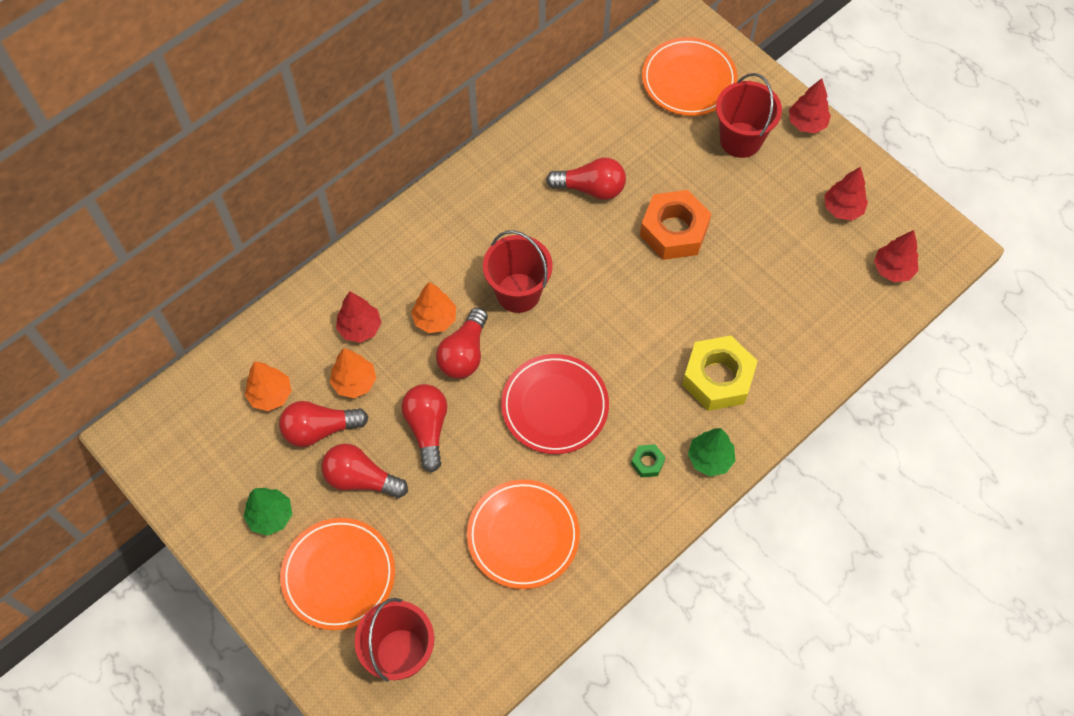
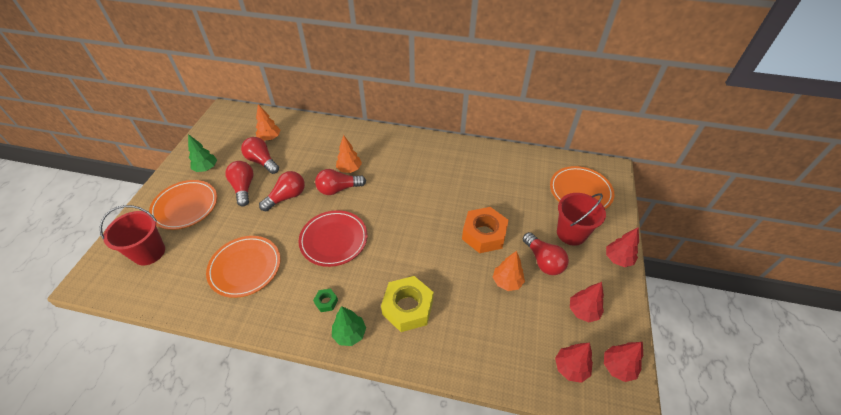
camera: 55 degrees right, 15 degrees down
orange tree [330,348,376,398] -> orange tree moved to [493,251,525,291]
red tree [336,291,381,343] -> red tree moved to [604,342,643,382]
red bucket [483,230,553,313] -> none
red light bulb [546,158,626,200] -> red light bulb moved to [523,232,569,275]

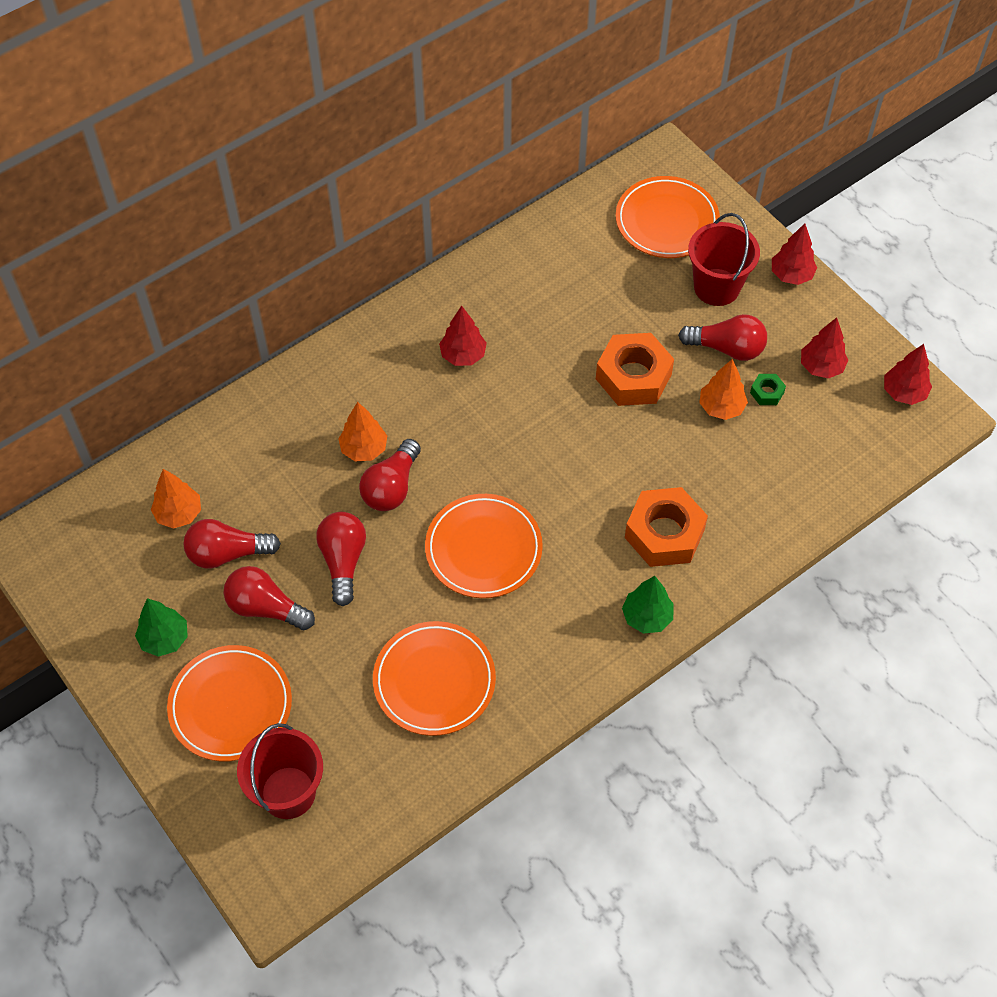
camera: 50 degrees left, 10 degrees up
red plate [298,210,368,267] -> orange plate [425,494,543,598]
green nut [313,289,338,312] -> green nut moved to [750,374,786,405]
yellow nut [381,276,434,332] -> orange nut [625,487,708,567]
red tree [555,343,593,383] -> red tree moved to [439,305,487,366]

